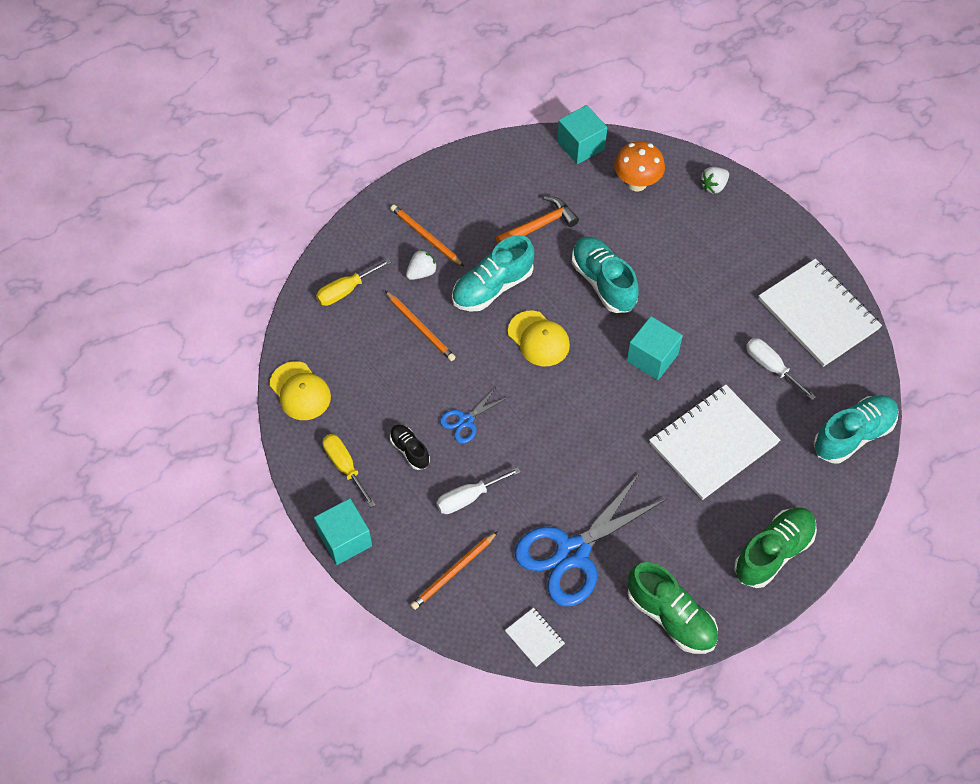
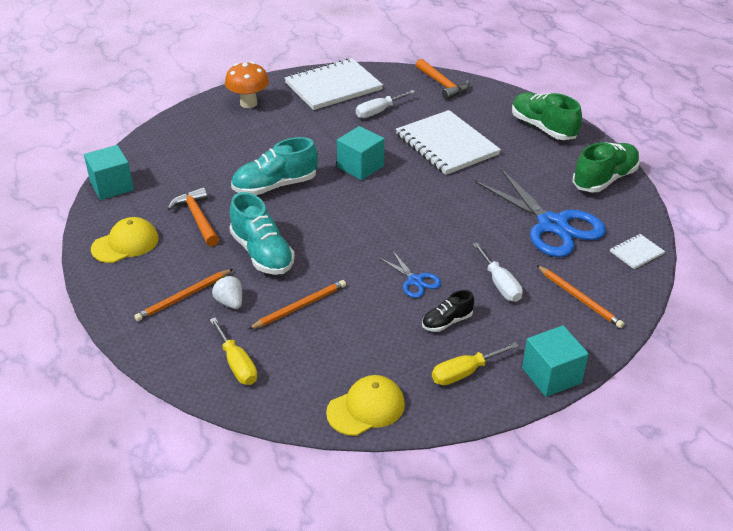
camera: 85 degrees left, 20 degrees down
yellow cap [508,311,570,367] -> yellow cap moved to [91,217,159,263]
orange mushroom [614,141,665,191] -> orange mushroom moved to [225,62,269,108]
white strawberry [700,167,729,194] -> none
turquoise shoe [813,395,898,463] -> orange hammer [416,59,470,100]

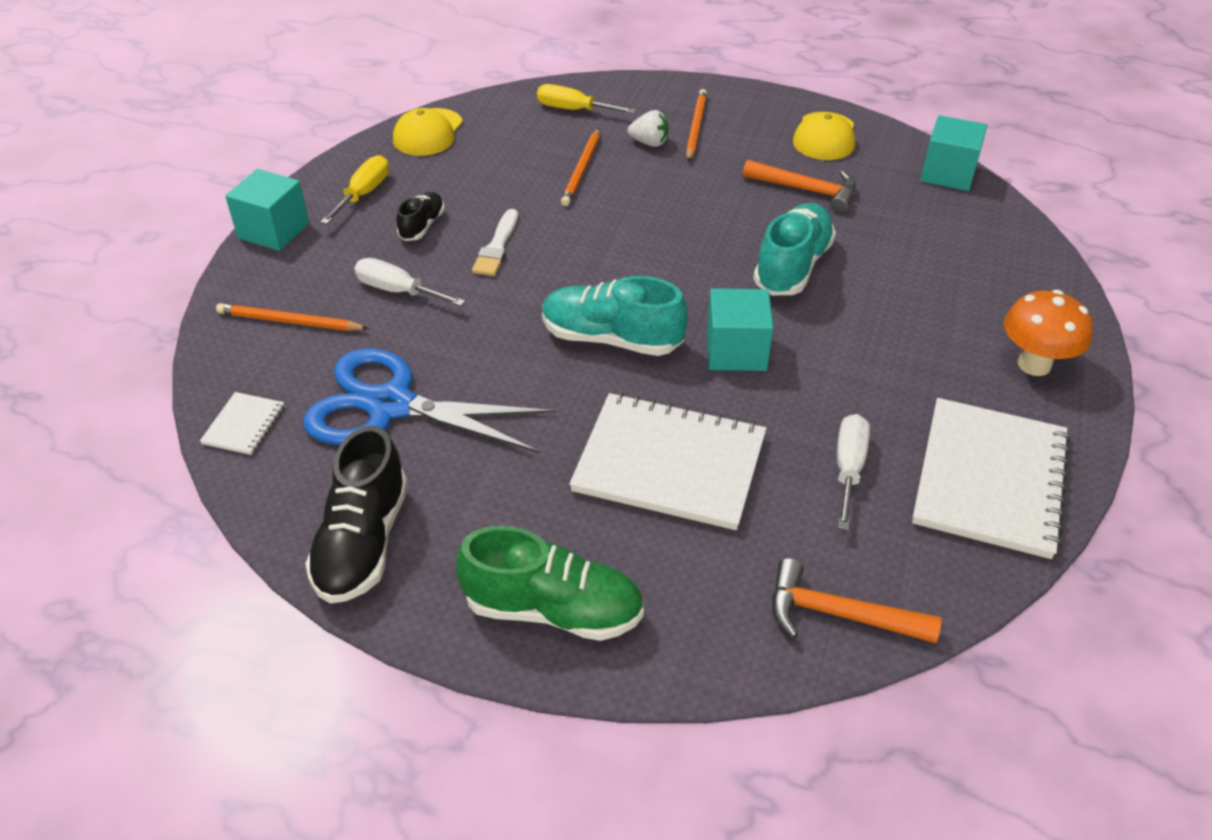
camera: 140 degrees right, 5 degrees up
turquoise shoe [229,192,295,275] -> turquoise shoe moved to [542,276,687,356]
blue scissors [378,250,441,298] -> white brush [472,209,518,276]
green shoe [572,142,640,192] -> black shoe [305,426,408,604]

